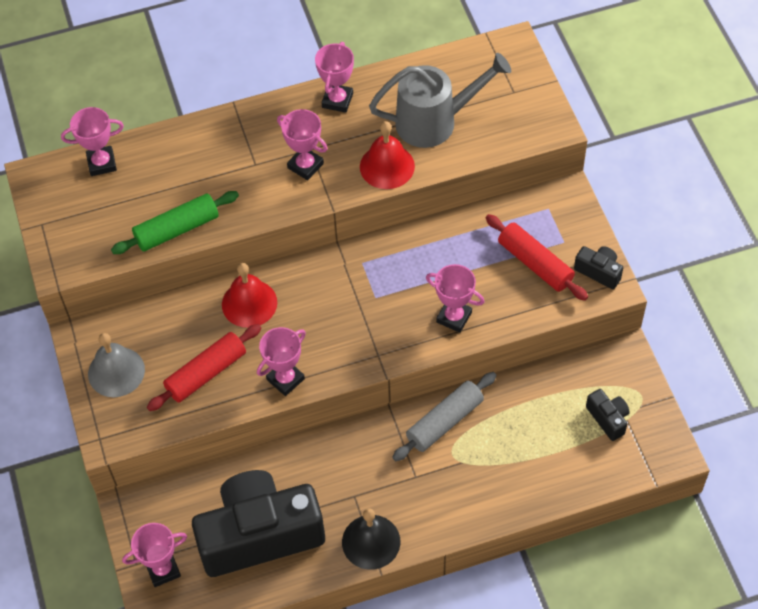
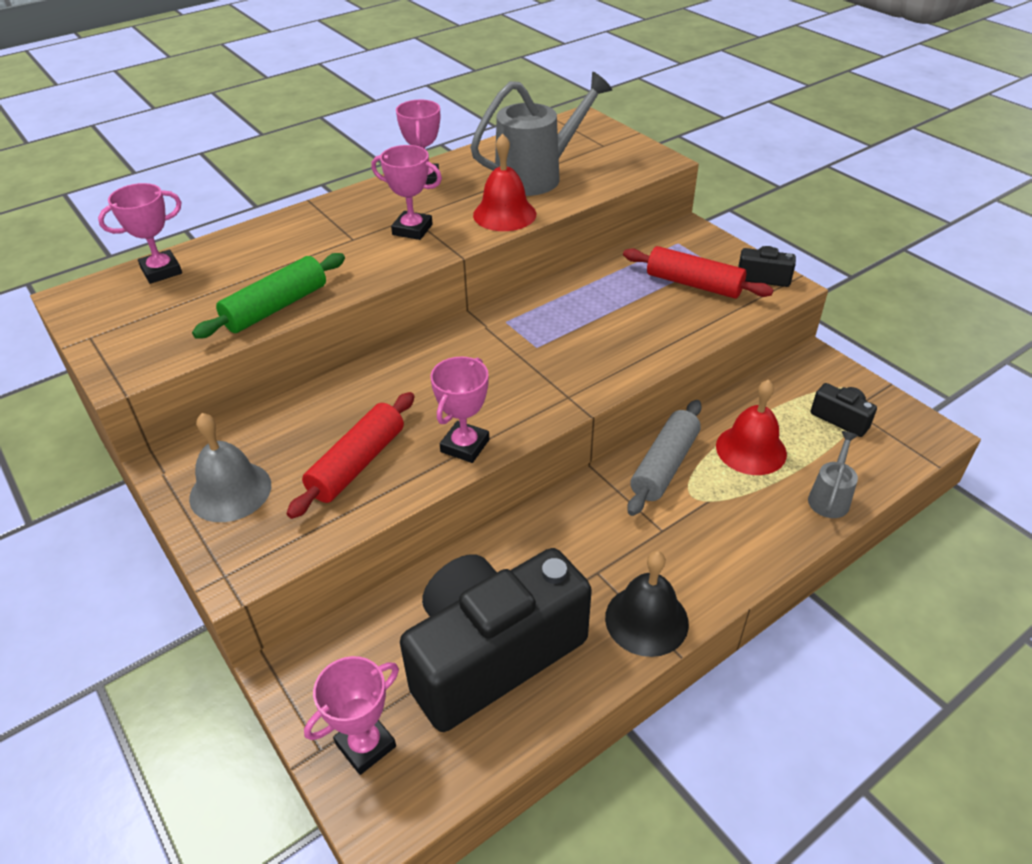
camera: 20 degrees left, 15 degrees down
red bell [222,263,277,328] -> red bell moved to [716,379,787,475]
pink trophy [426,264,484,333] -> none
none -> grey watering can [808,431,858,518]

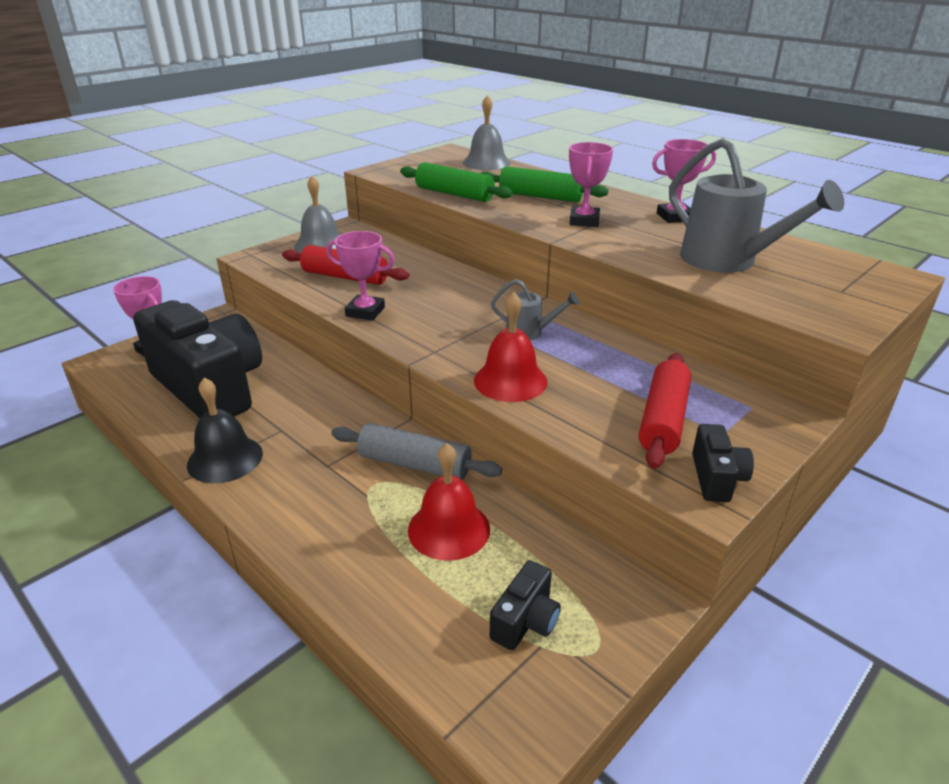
camera: 80 degrees right, 10 degrees down
pink trophy [98,183,182,284] -> grey bell [463,95,511,170]
red bell [473,134,536,231] -> red bell moved to [474,292,548,402]
grey watering can [808,431,858,518] -> grey watering can moved to [491,279,579,340]
none -> green rolling pin [481,166,609,202]

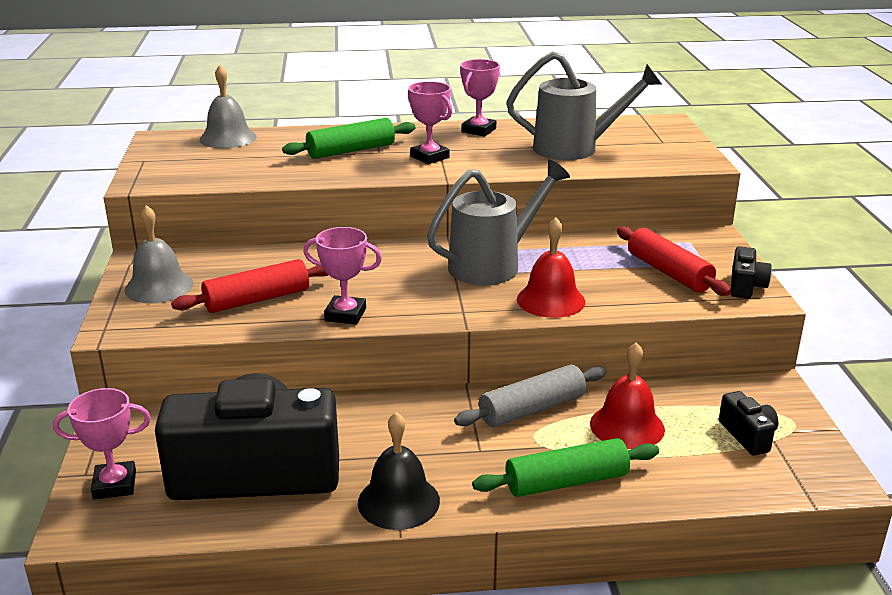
camera: 50 degrees left, 5 degrees down
pink trophy [326,231,395,321] -> pink trophy turned 45 degrees clockwise [303,227,382,325]
green rolling pin [400,162,513,202] -> green rolling pin moved to [472,438,659,497]
grey watering can [491,279,579,340] -> grey watering can [427,160,570,285], size x1.99
black camera [692,424,754,502] -> black camera turned 60 degrees clockwise [731,246,772,299]

